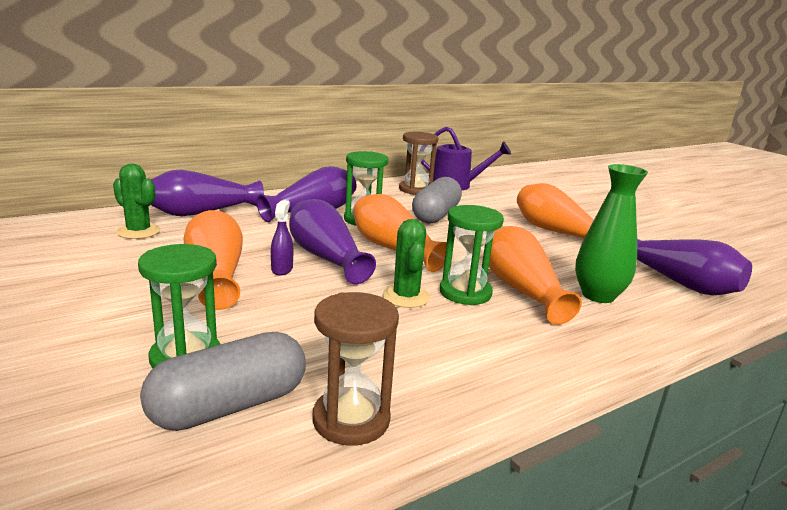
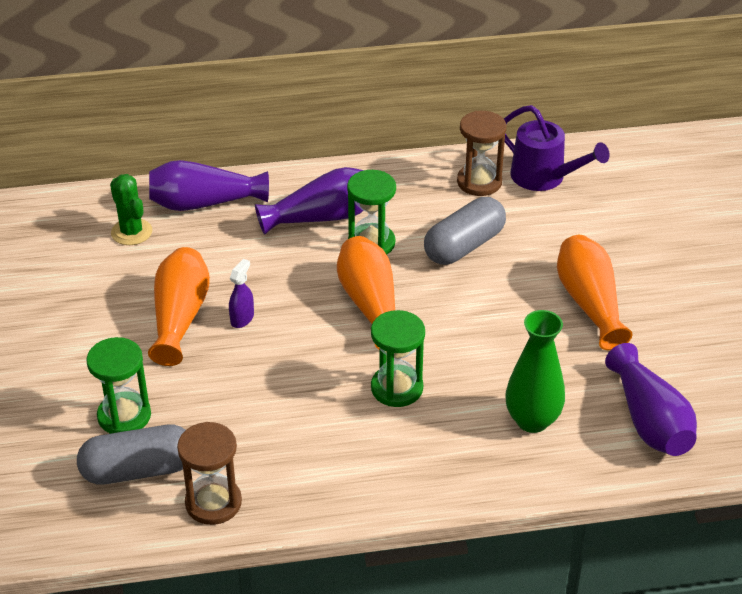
camera: 25 degrees right, 20 degrees up
purple vase [289,199,376,284] -> none
green cactus [383,219,430,308] -> none
orange vase [489,226,582,325] -> none

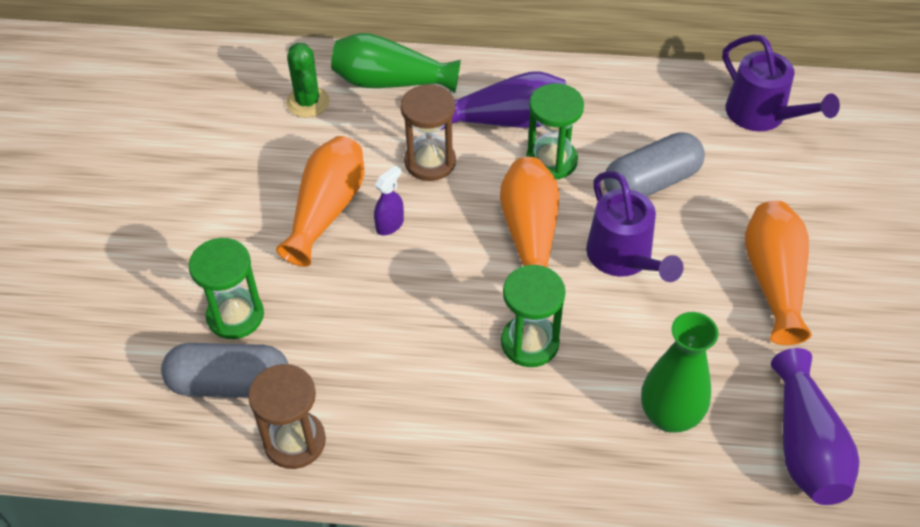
camera: 15 degrees right, 10 degrees up
purple vase [149,160,269,211] -> green vase [331,33,461,93]
brown hourglass [457,111,506,196] -> brown hourglass moved to [400,84,456,181]
none -> purple watering can [586,171,684,282]

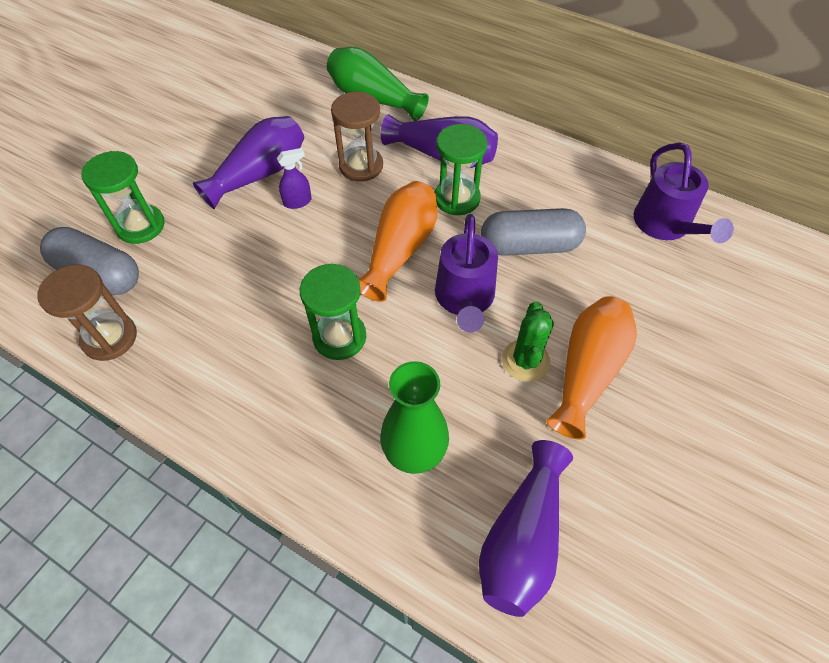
camera: 25 degrees right, 5 degrees up
orange vase [276,136,364,267] -> purple vase [193,116,304,209]
green cactus [286,43,330,117] -> green cactus moved to [502,302,554,382]

